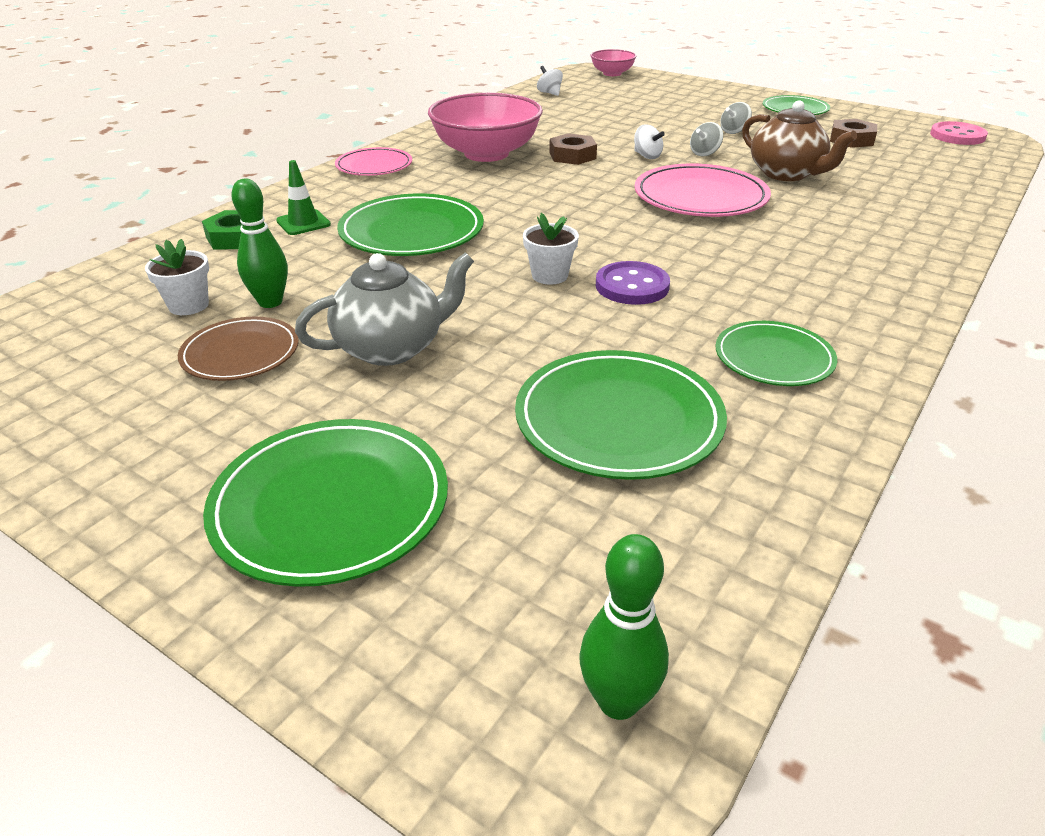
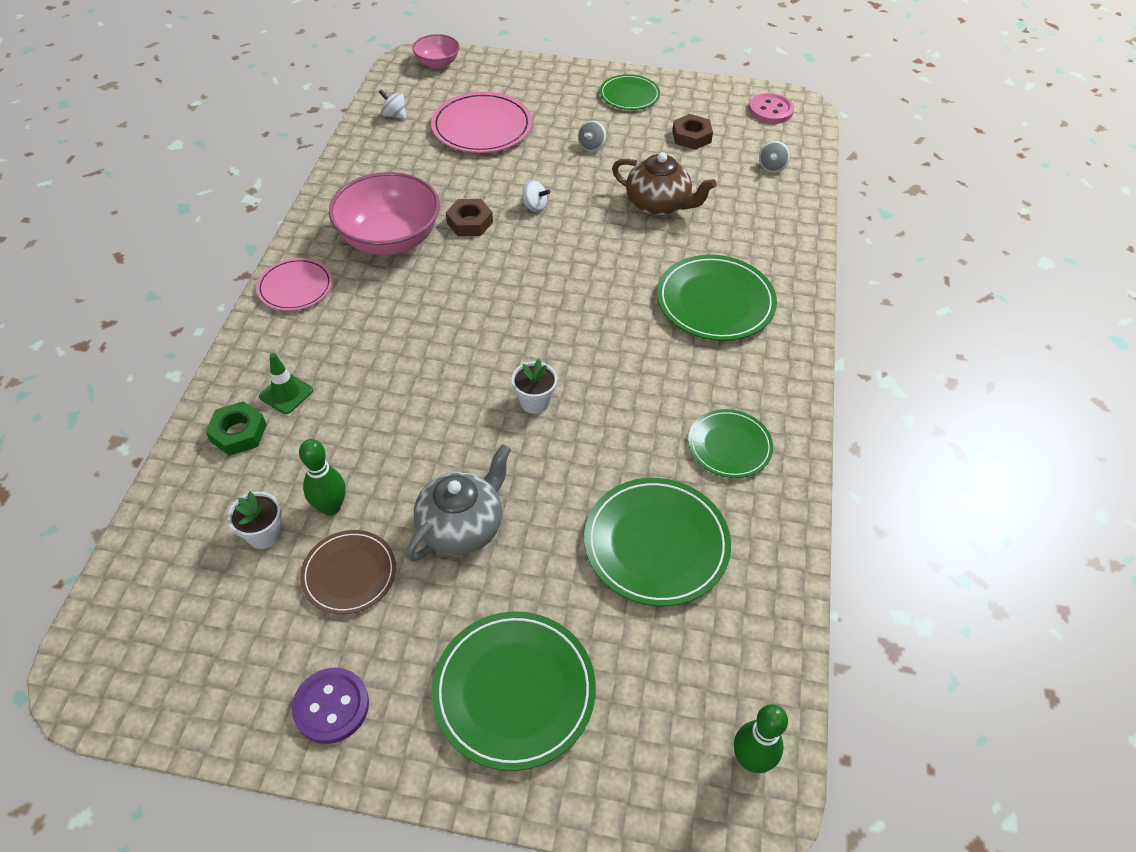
camera: 25 degrees left, 15 degrees up
green plate [337,193,484,256] -> green plate moved to [657,255,777,341]
purple button [596,261,670,305] -> purple button moved to [292,668,369,744]
pink plate [635,164,771,217] -> pink plate moved to [431,92,532,153]
grey spinning top [690,122,723,156] -> grey spinning top moved to [759,141,790,173]

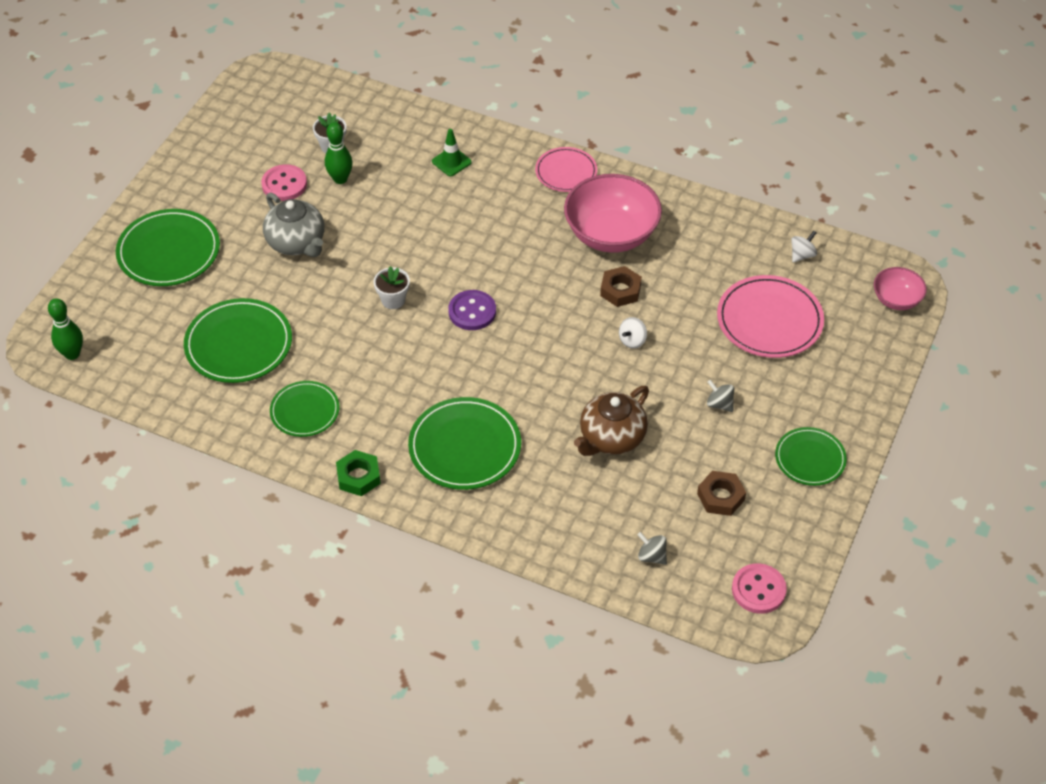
camera: 105 degrees right, 0 degrees up
green nut [206,401,267,456] -> green nut moved to [336,450,381,496]
purple button [292,668,369,744] -> purple button moved to [448,290,496,330]
brown plate [300,530,396,614] -> pink button [261,164,307,201]

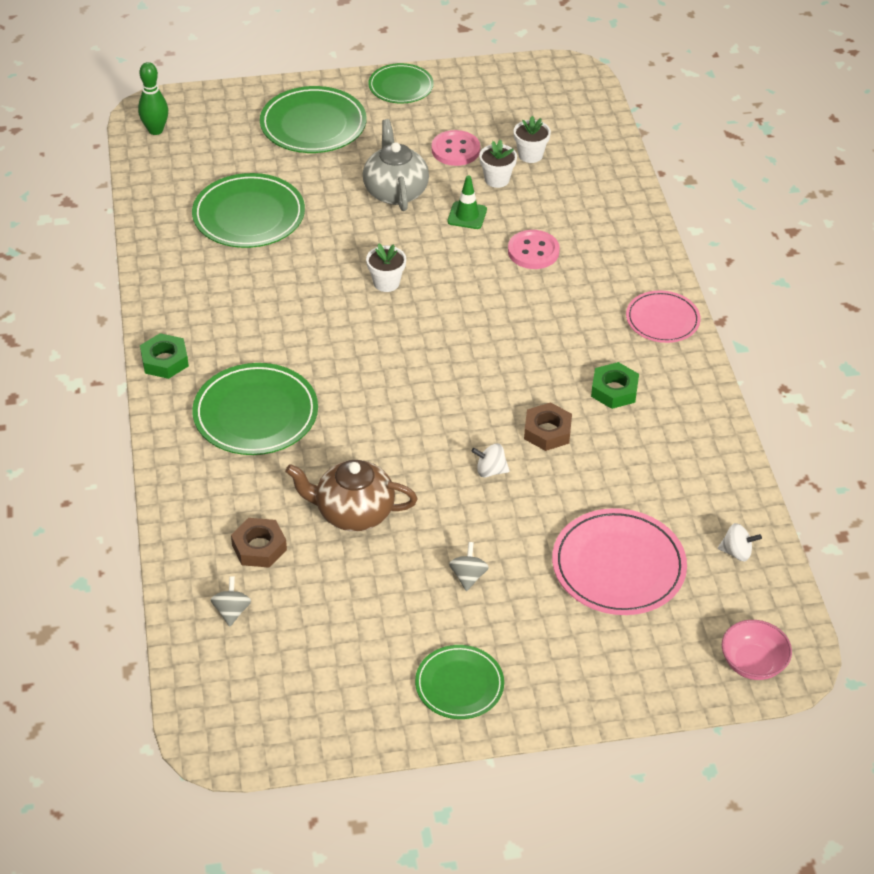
camera: 55 degrees right, 5 degrees down
grey teapot [263,192,325,257] -> grey teapot turned 150 degrees clockwise [363,119,429,211]
green plate [270,381,339,437] -> green plate moved to [368,63,434,103]
green bowling pin [325,122,353,184] -> white flower pot [479,140,517,188]
green traffic cone [432,129,472,176] -> green traffic cone moved to [447,175,487,229]
purple button [448,290,496,330] -> none
pink bowl [564,174,662,253] -> green nut [591,362,639,409]
brown nut [697,471,746,516] -> brown nut moved to [231,518,287,568]
pink button [732,563,787,614] -> pink button moved to [508,230,560,269]

